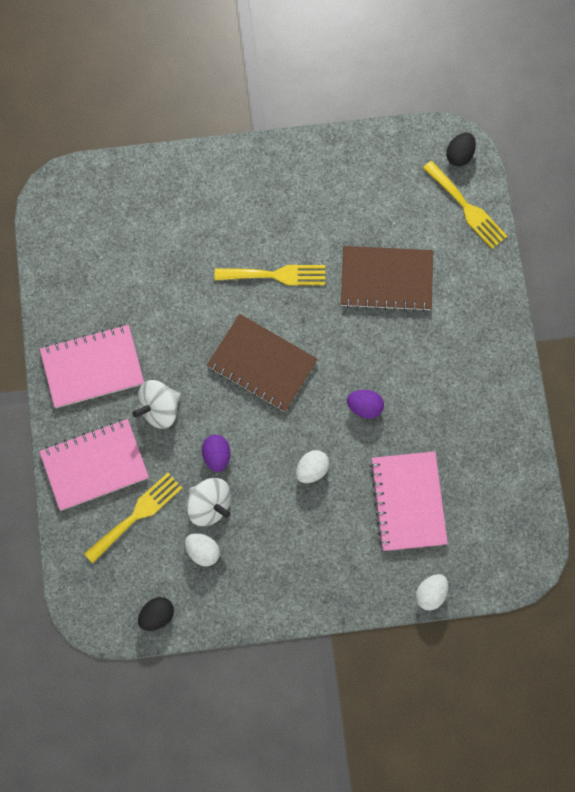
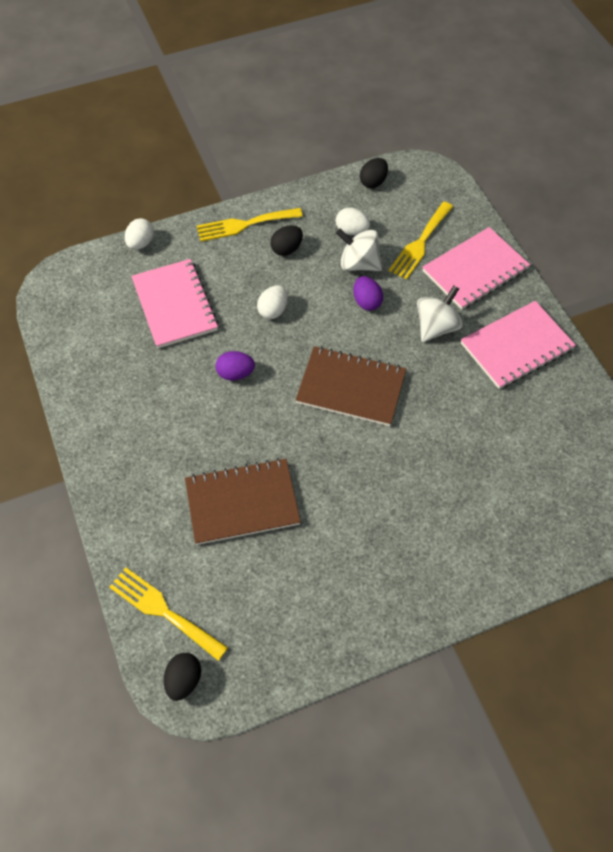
camera: 165 degrees right, 15 degrees down
yellow fork [215,265,325,285] -> yellow fork moved to [197,208,303,242]
none -> black egg [270,225,303,256]

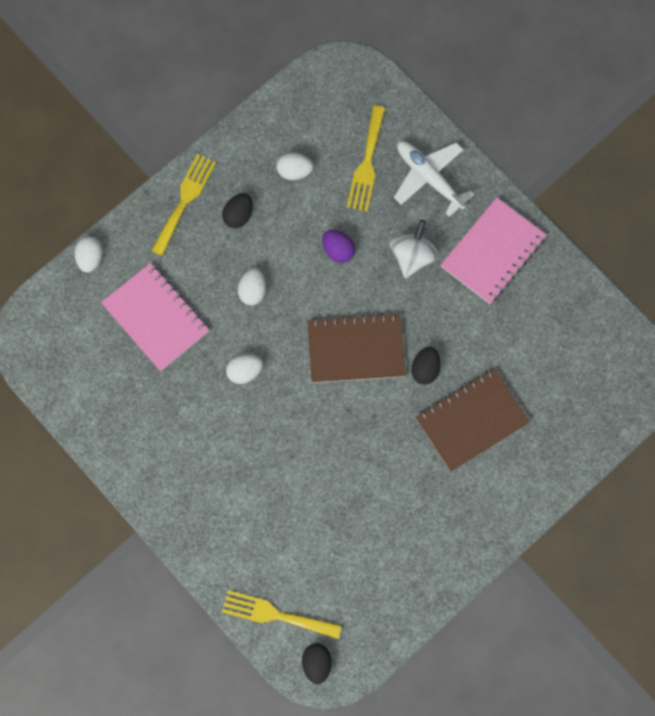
camera: 20 degrees left, 15 degrees up
brown notebook [185,458,301,545] -> brown notebook moved to [415,368,530,472]
yellow fork [197,208,303,242] -> yellow fork turned 150 degrees clockwise [151,154,216,256]
purple egg [216,351,255,381] -> white egg [226,354,263,384]
white spinning top [336,229,382,271] -> none
black egg [360,158,388,188] -> black egg moved to [411,347,441,385]
pink notebook [422,227,530,310] -> white plane [394,141,474,217]

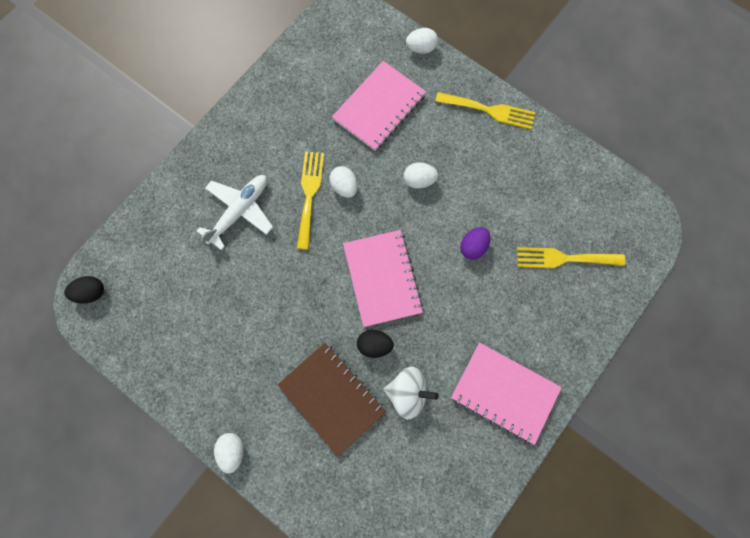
camera: 80 degrees right, 0 degrees up
black egg [222,193,253,228] -> none
yellow fork [222,590,342,639] -> yellow fork moved to [297,151,324,250]
white egg [276,152,313,180] -> white egg moved to [214,433,244,474]
brown notebook [308,312,406,383] -> pink notebook [343,230,423,327]
white spinning top [390,220,439,278] -> white spinning top moved to [383,367,438,419]
white plane [394,141,474,217] -> white plane moved to [197,175,273,250]

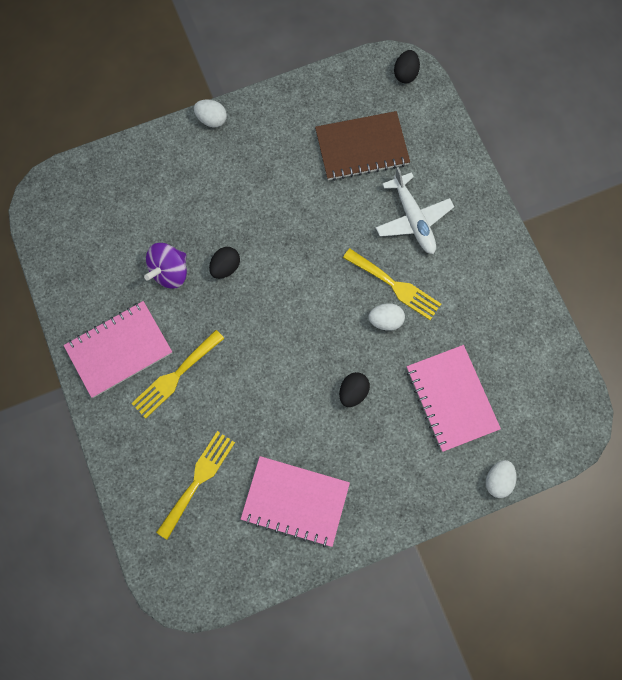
camera: 120 degrees right, 0 degrees up
brown notebook [278,343,386,456] -> brown notebook moved to [315,111,410,181]
pink notebook [343,230,423,327] -> pink notebook moved to [241,456,350,547]
white spinning top [383,367,438,419] -> purple spinning top [144,243,187,288]
white egg [404,162,438,189] -> black egg [339,372,370,407]
yellow fork [435,92,535,129] -> yellow fork moved to [131,330,225,418]
purple egg [460,227,490,260] -> none

